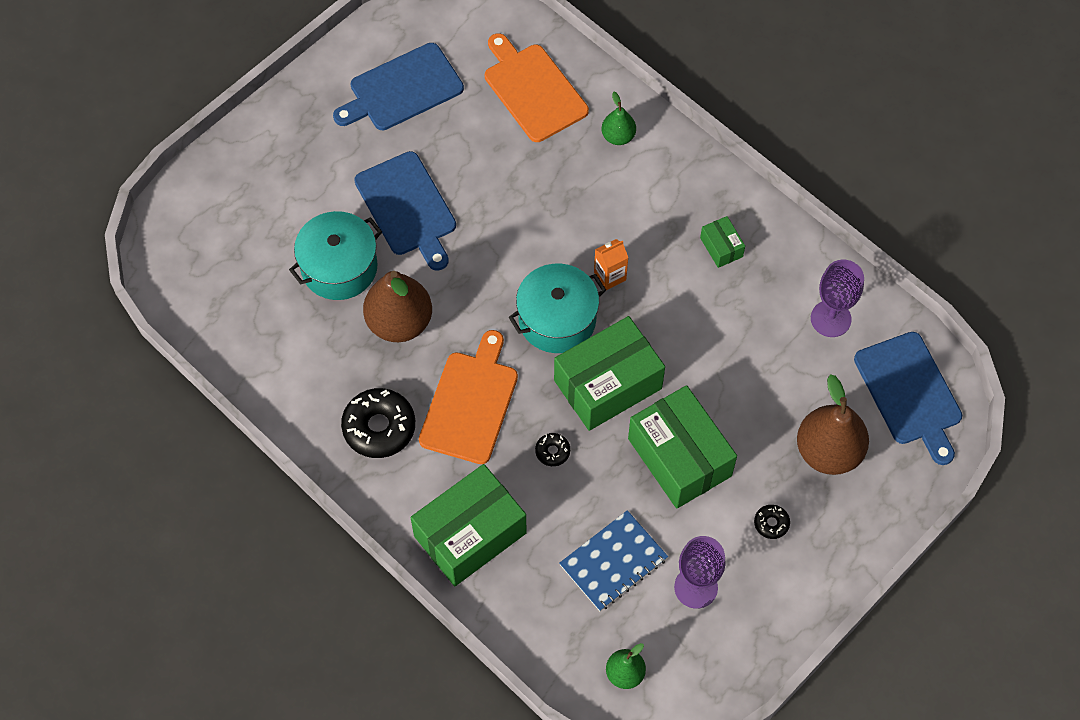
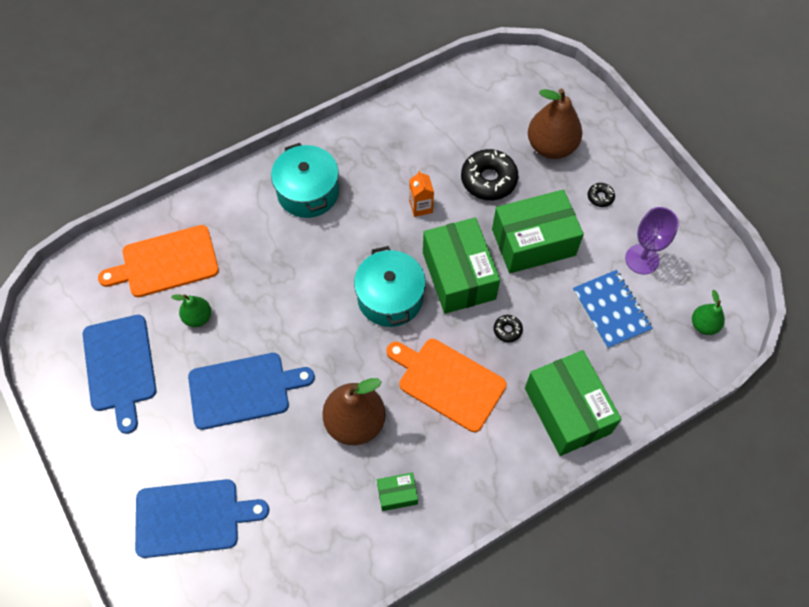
camera: 75 degrees left, 0 degrees up
turquoise pot [289,211,382,300] -> turquoise pot moved to [271,143,339,218]
black donut [341,388,415,458] -> black donut moved to [461,149,518,200]
orange carton [594,239,628,290] -> orange carton moved to [409,171,434,217]
green pear [602,92,636,145] -> green pear moved to [171,294,211,327]
green box [700,216,745,268] -> green box moved to [377,473,418,511]
purple goblet [811,260,864,337] -> none
blue cutting board [854,332,962,465] -> blue cutting board moved to [135,479,269,558]

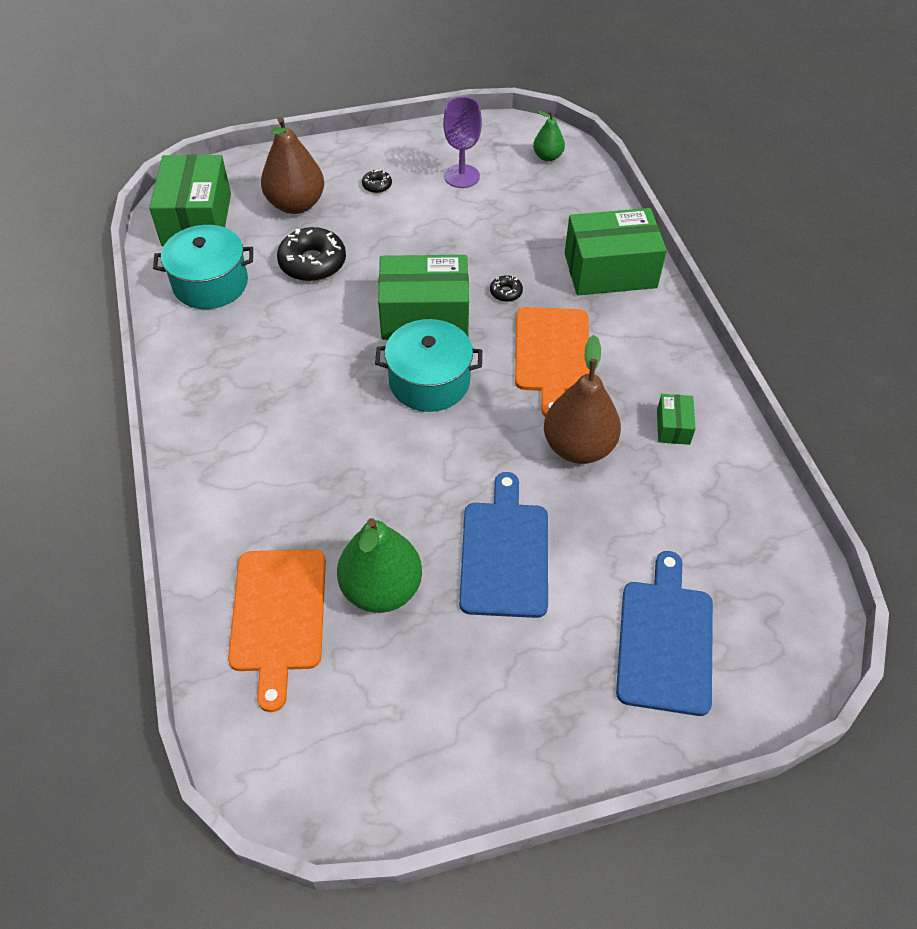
camera: 75 degrees left, 10 degrees down
blue cutting board [83,315,156,434] -> none
green pear [171,294,211,327] -> green pear [337,518,422,613], size x1.87
turquoise pot [271,143,339,218] -> turquoise pot moved to [153,225,253,309]
orange cutting board [387,339,507,432] -> orange cutting board turned 45 degrees counterclockwise [515,307,590,417]
orange carton [409,171,434,217] -> none
green box [492,190,584,273] -> green box moved to [149,154,231,246]
blue notebook [573,270,653,349] -> none

